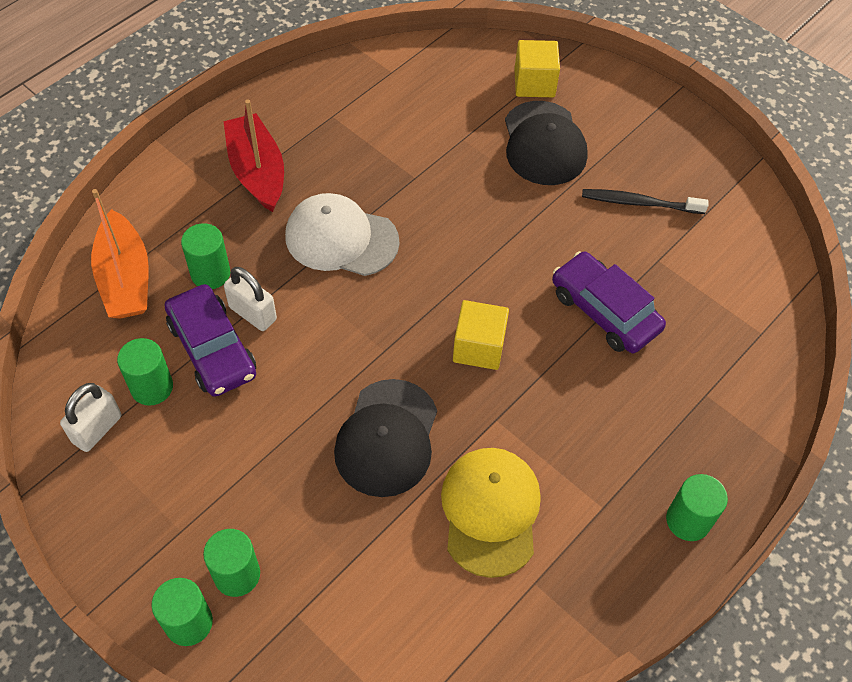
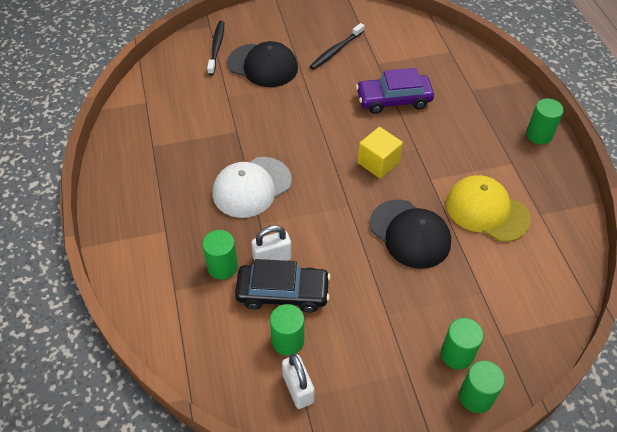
camera: 55 degrees left, 5 degrees down
orange boat [91,189,149,319] -> none
purple car [164,284,256,397] -> black car [235,259,330,313]
red boat [223,99,284,212] -> none
yellow cube [514,40,560,97] -> black toothbrush [207,21,224,75]

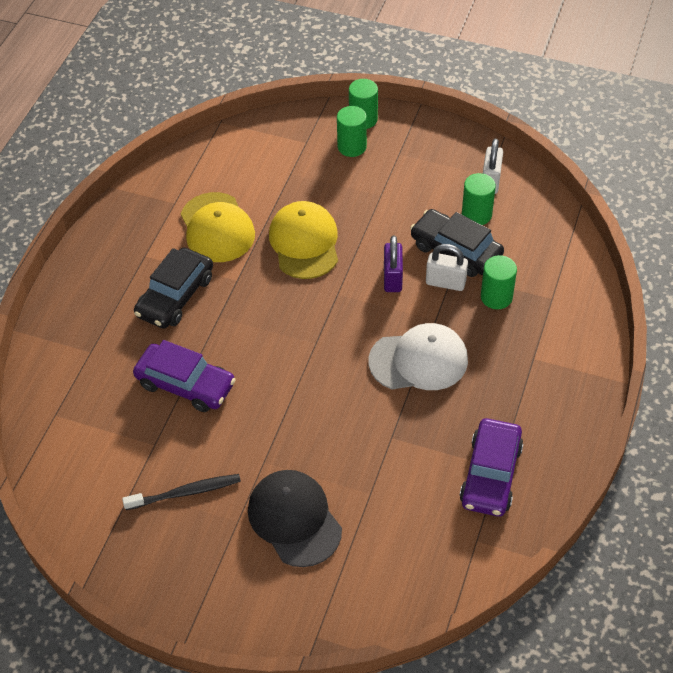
camera: 145 degrees left, 0 degrees up
black toothbrush [207,21,224,75] -> none
yellow cube [358,127,403,179] -> none
black cap [369,200,451,269] -> yellow cap [269,201,338,279]
green cylinder [526,98,564,144] -> none
none -> black car [134,248,213,329]
none -> purple padlock [384,236,403,292]
none -> purple car [460,418,523,517]

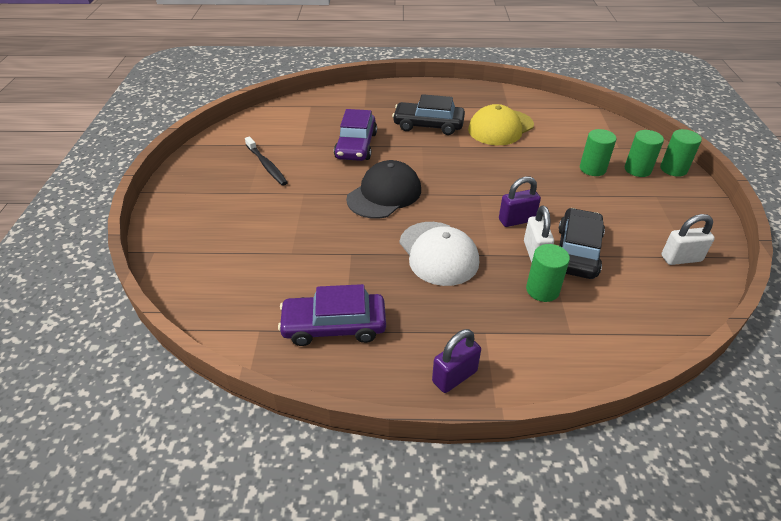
camera: 70 degrees right, 10 degrees down
black cap [248,470,342,567] -> black cap moved to [346,160,421,219]
yellow cap [269,201,338,279] -> none
green cylinder [462,173,496,225] -> green cylinder moved to [580,129,616,176]
none -> purple padlock [432,329,481,393]

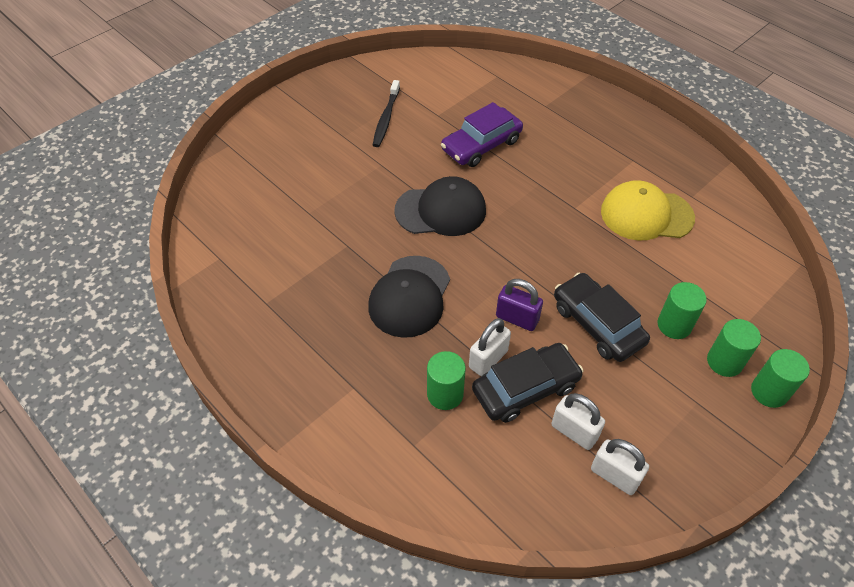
camera: 45 degrees right, 10 degrees up
purple car [278,284,386,346] -> none
black car [392,94,465,135] -> black car moved to [554,273,650,362]
white cap [399,222,479,286] -> black cap [368,256,450,338]
purple padlock [432,329,481,393] -> none
none -> white padlock [551,393,605,450]

